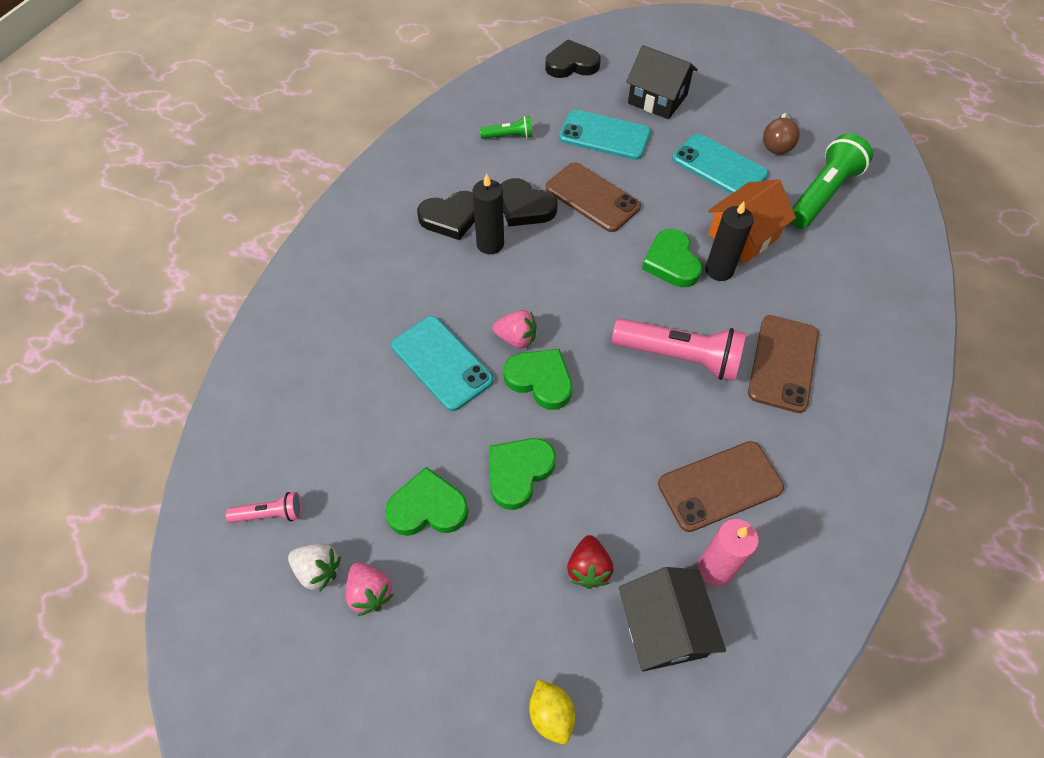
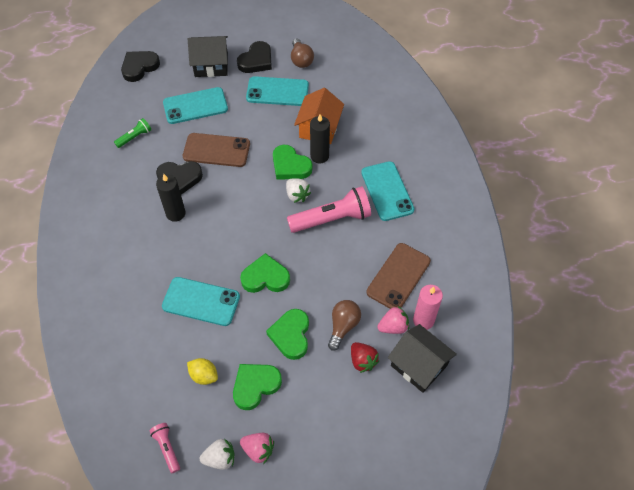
camera: 35 degrees left, 0 degrees up
pink flashlight [225,492,302,523] -> pink flashlight turned 75 degrees counterclockwise [149,423,180,473]
black heart [417,191,475,240] -> black heart moved to [237,41,272,73]
pink strawberry [493,310,537,349] -> pink strawberry moved to [377,306,409,334]
yellow lemon [529,679,575,744] -> yellow lemon moved to [187,358,218,385]
brown phone [748,315,819,413] -> turquoise phone [361,161,414,221]
green flashlight [790,134,873,229] -> none
none -> white strawberry [286,178,311,203]
none -> brown light bulb [328,300,361,351]

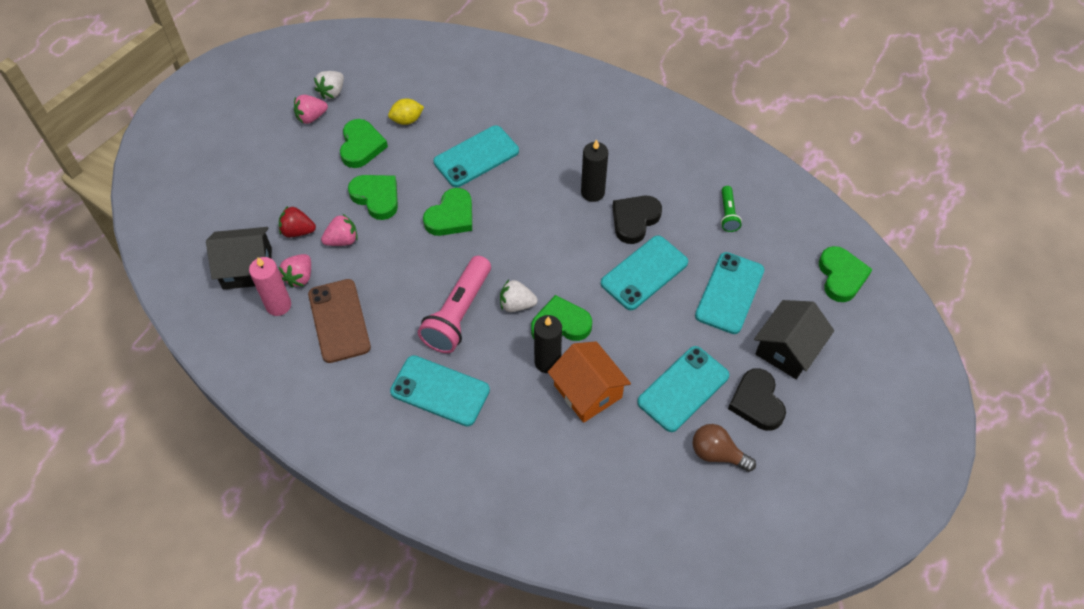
camera: 130 degrees right, 0 degrees up
black heart [121,51,160,82] -> green heart [819,246,873,302]
pink flashlight [149,423,180,473] -> none
brown phone [183,133,250,167] -> turquoise phone [601,236,688,310]
brown light bulb [328,300,361,351] -> pink strawberry [321,214,358,246]

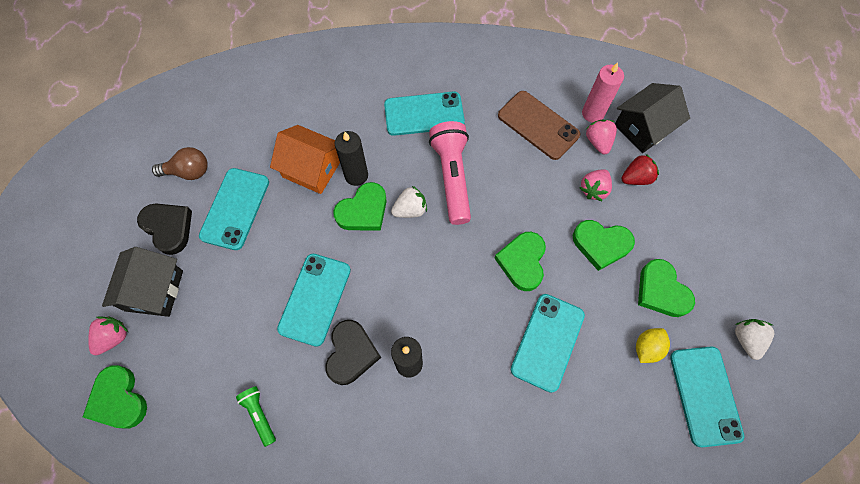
camera: 150 degrees right, 10 degrees up
pink strawberry [294,95,328,124] -> pink strawberry moved to [88,316,128,355]
turquoise phone [695,252,764,334] -> turquoise phone moved to [670,347,744,447]

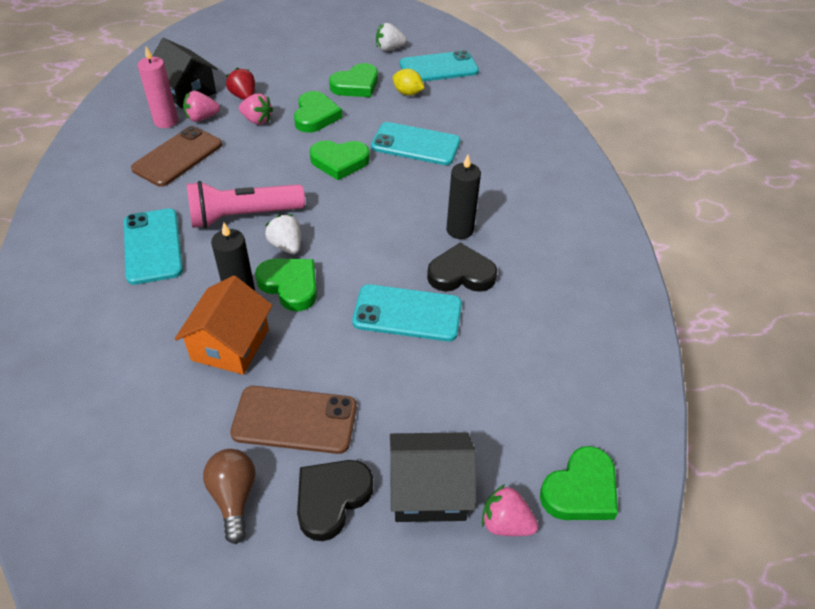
camera: 100 degrees left, 20 degrees down
turquoise phone [199,168,269,250] -> brown phone [230,386,357,454]
green flashlight [236,386,276,447] -> none

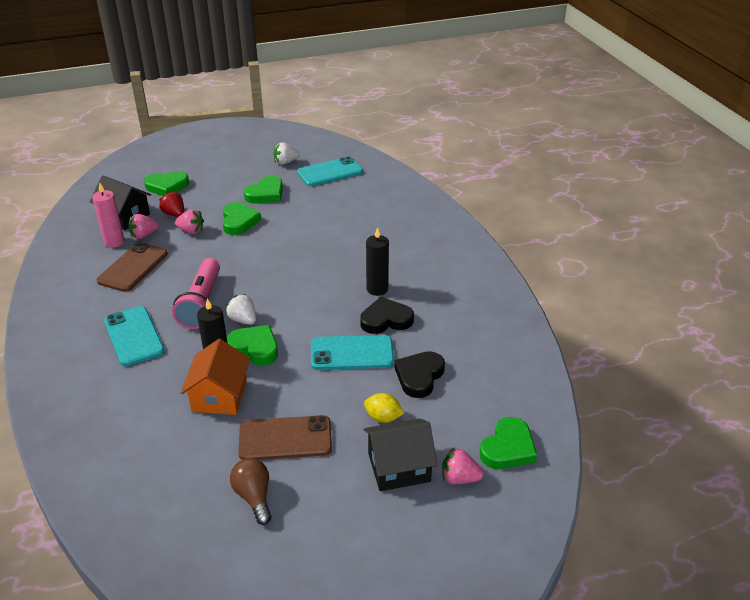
camera: 10 degrees left, 10 degrees down
pink flashlight [187,181,305,228] -> pink flashlight turned 60 degrees counterclockwise [172,258,220,329]
black heart [297,460,374,541] -> black heart moved to [394,351,445,398]
green heart [310,140,370,180] -> green heart moved to [144,171,189,196]
turquoise phone [371,122,460,165] -> none
yellow lemon [393,69,424,96] -> yellow lemon moved to [364,393,404,423]

